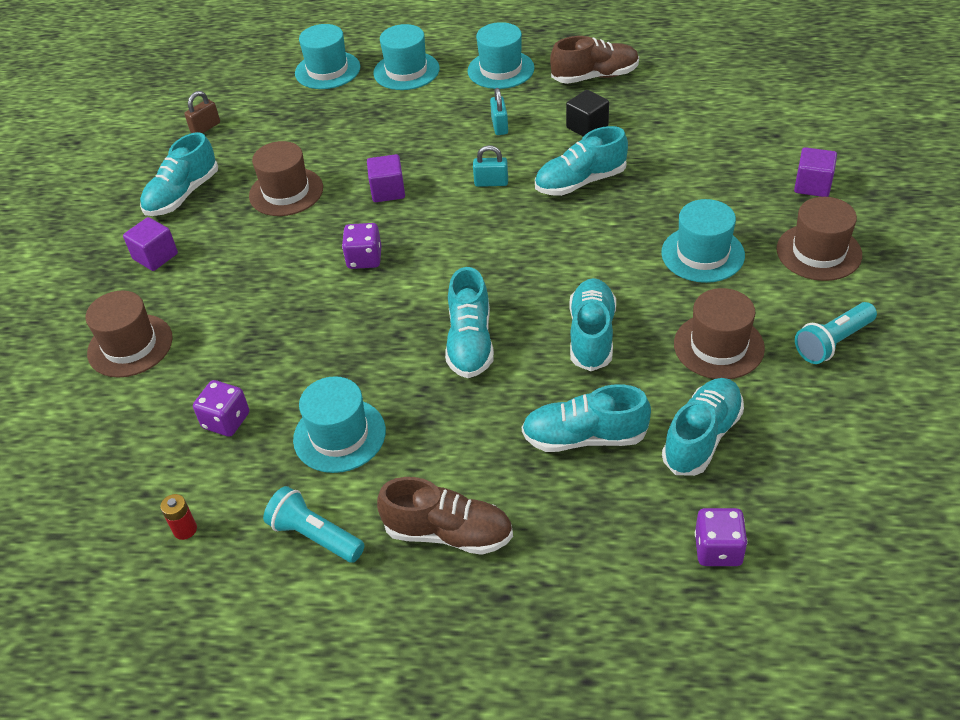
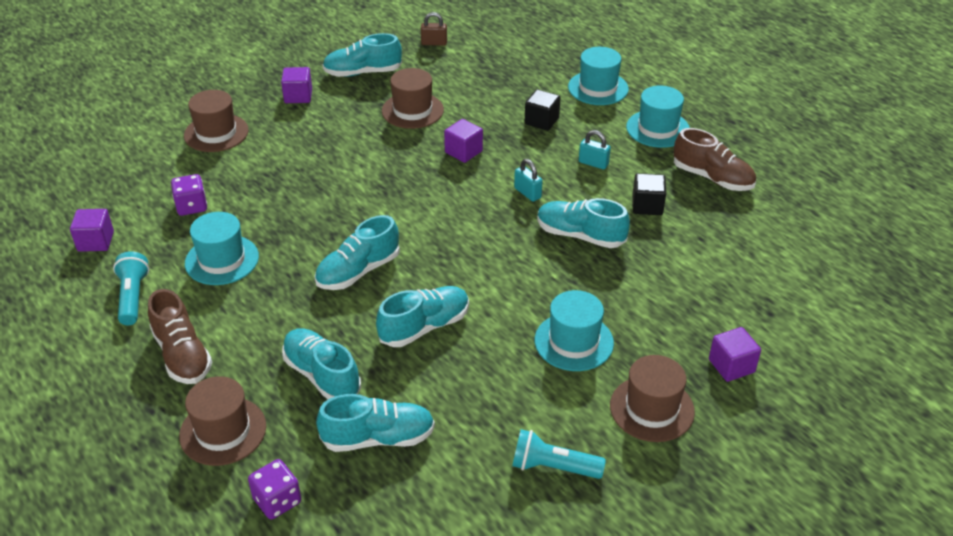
camera: 45 degrees right, 5 degrees down
red battery [160,494,197,540] -> purple cube [70,209,114,252]
turquoise hat [295,24,360,89] -> none
purple dice [342,223,381,269] -> none
turquoise padlock [490,88,508,135] -> turquoise padlock turned 75 degrees clockwise [579,130,611,169]
brown hat [674,288,765,379] -> brown hat moved to [179,376,266,466]
none -> black cube [525,89,560,131]

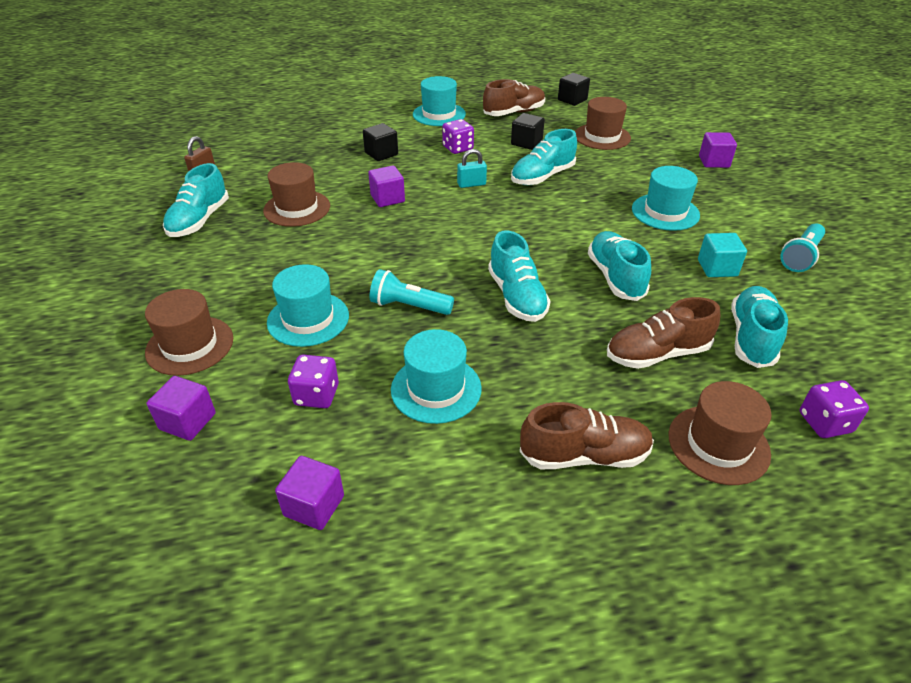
camera: 65 degrees left, 0 degrees up
turquoise flashlight [113,251,149,325] -> turquoise flashlight moved to [370,269,454,315]
purple cube [281,67,312,103] -> purple cube moved to [147,376,216,441]
turquoise shoe [282,328,361,399] -> brown shoe [607,297,720,369]
turquoise hat [568,47,629,105] -> turquoise hat moved to [267,264,349,347]
turquoise padlock [579,130,611,169] -> purple dice [442,119,474,154]
brown hat [610,355,695,442] -> brown hat moved to [575,97,631,150]
none -> black cube [558,73,590,106]
none -> turquoise cube [698,233,747,277]

